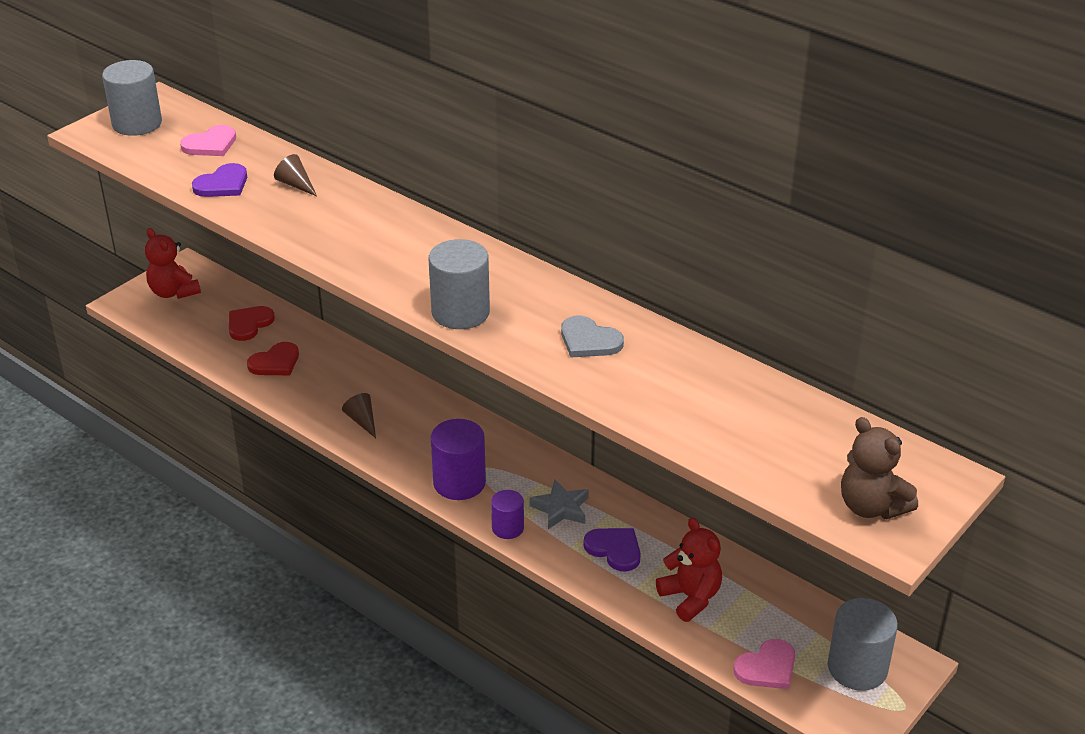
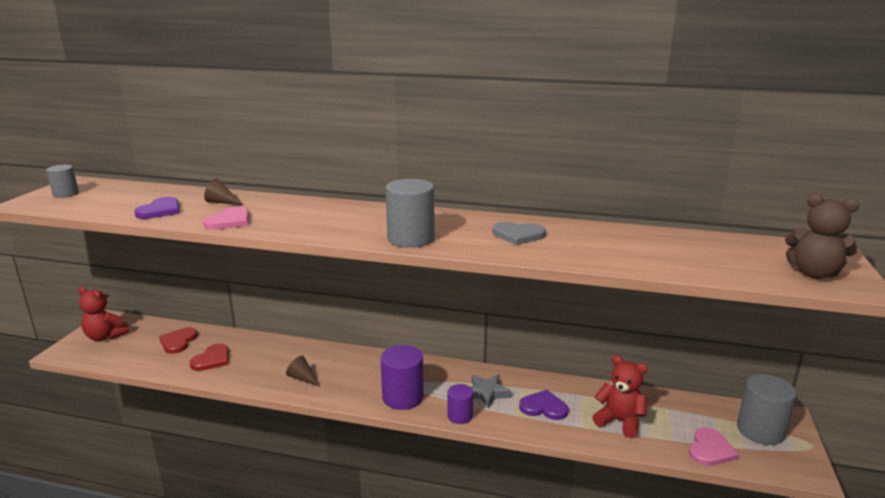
camera: 25 degrees left, 15 degrees down
grey cylinder [102,60,162,136] -> grey cylinder [46,165,79,198], size x0.59
pink heart [180,125,236,156] -> pink heart moved to [203,206,249,230]

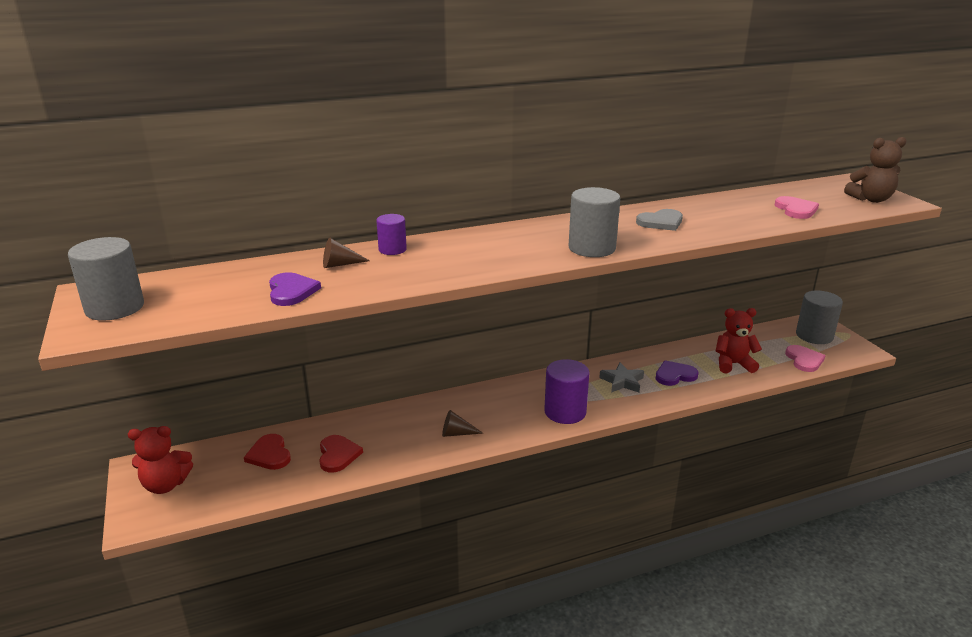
camera: 35 degrees left, 5 degrees up
grey cylinder [46,165,79,198] -> grey cylinder [68,237,144,321], size x1.69
pink heart [203,206,249,230] -> pink heart moved to [775,196,819,219]
purple cylinder [447,384,473,424] -> purple cylinder moved to [376,214,407,255]

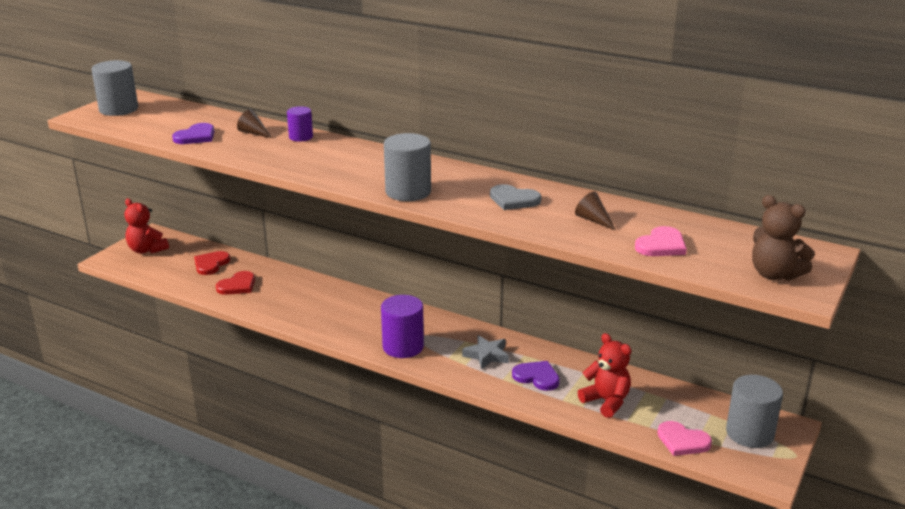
camera: 50 degrees right, 0 degrees up
brown cone [442,410,483,437] -> brown cone moved to [575,192,616,230]
pink heart [785,345,826,372] -> pink heart turned 75 degrees clockwise [657,421,712,456]

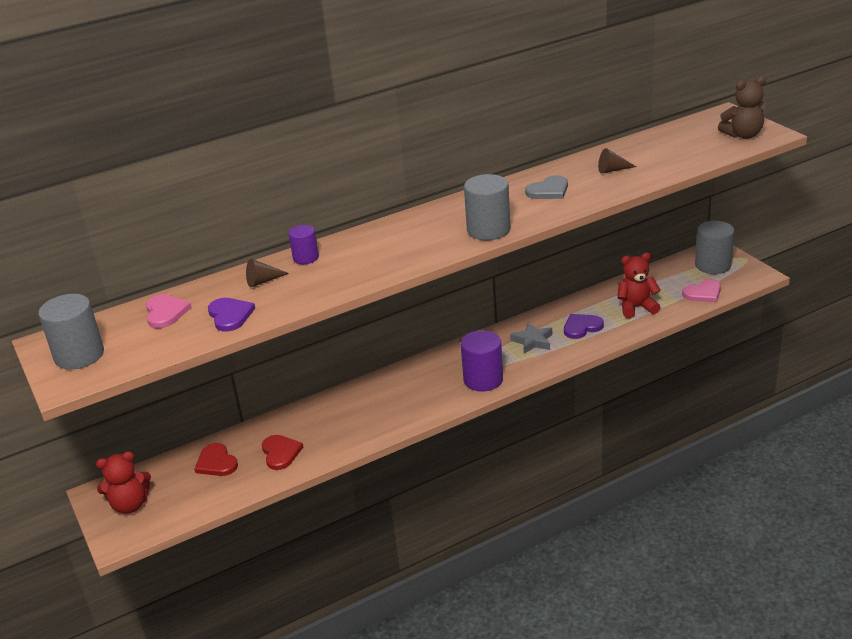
camera: 55 degrees left, 5 degrees up
pink heart [635,226,687,256] -> pink heart moved to [146,294,192,329]

